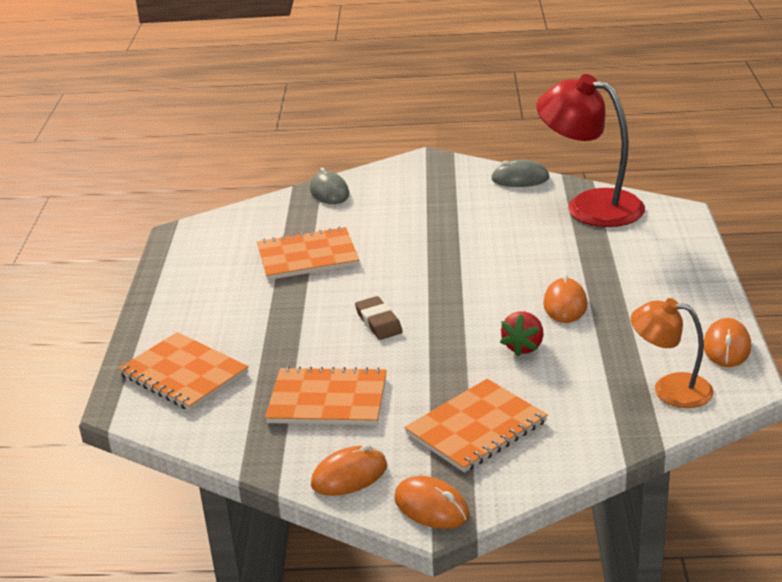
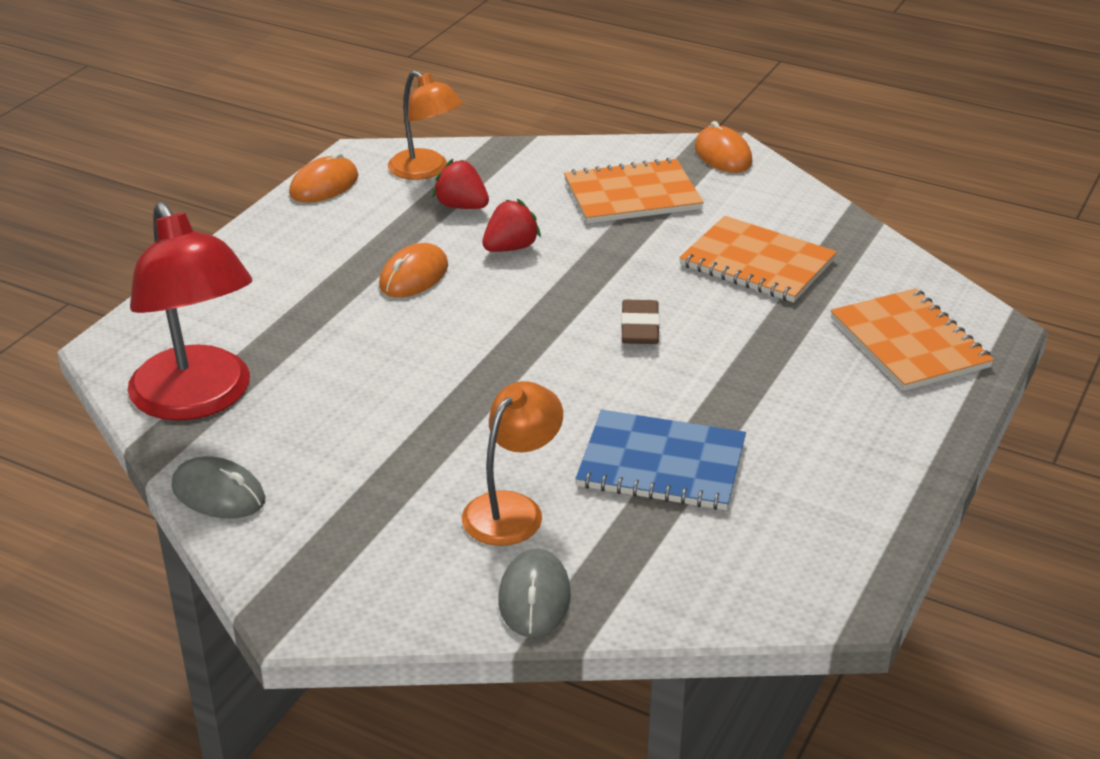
camera: 155 degrees left, 5 degrees up
orange notebook [257,227,359,280] -> blue notebook [575,410,746,510]
orange mouse [311,445,387,496] -> none
none -> red strawberry [432,159,489,209]
none -> orange lamp [462,381,563,546]

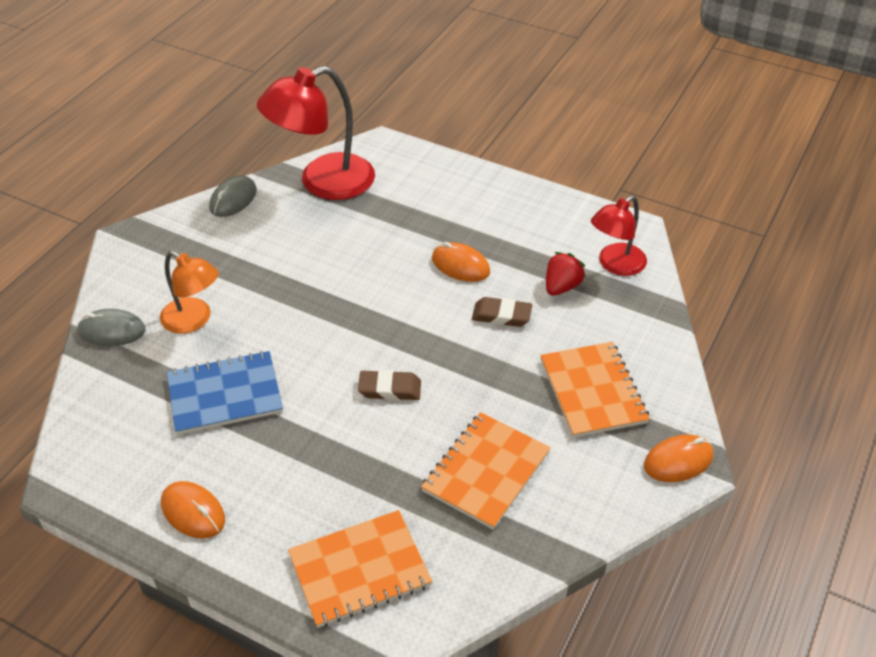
camera: 90 degrees right, 10 degrees up
orange mouse [289,152,359,203] -> orange mouse moved to [161,481,225,538]
orange lamp [388,70,463,180] -> red lamp [591,195,647,276]
red strawberry [482,199,541,252] -> brown eraser [472,297,532,327]
blue notebook [575,410,746,510] -> blue notebook turned 60 degrees clockwise [167,351,283,435]

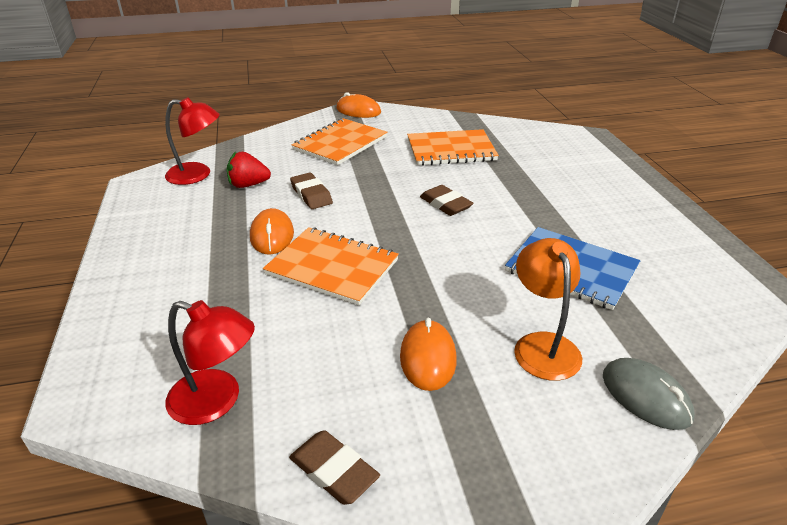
camera: 130 degrees left, 10 degrees down
orange mouse [161,481,225,538] -> orange mouse moved to [400,318,457,391]
grey mouse [209,176,257,217] -> brown eraser [289,430,380,505]
red lamp [257,66,375,200] -> red lamp [166,300,255,425], size x0.60
orange notebook [288,510,432,628] -> orange notebook moved to [263,227,399,306]

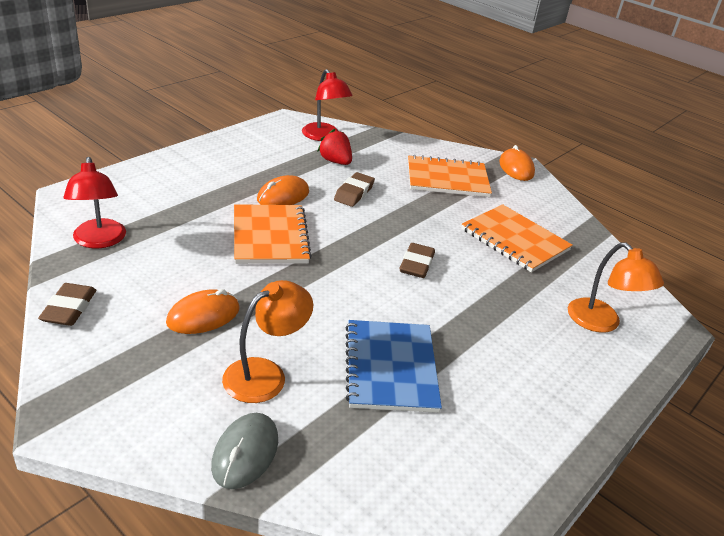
camera: 50 degrees right, 0 degrees up
none -> orange lamp [568,242,664,333]

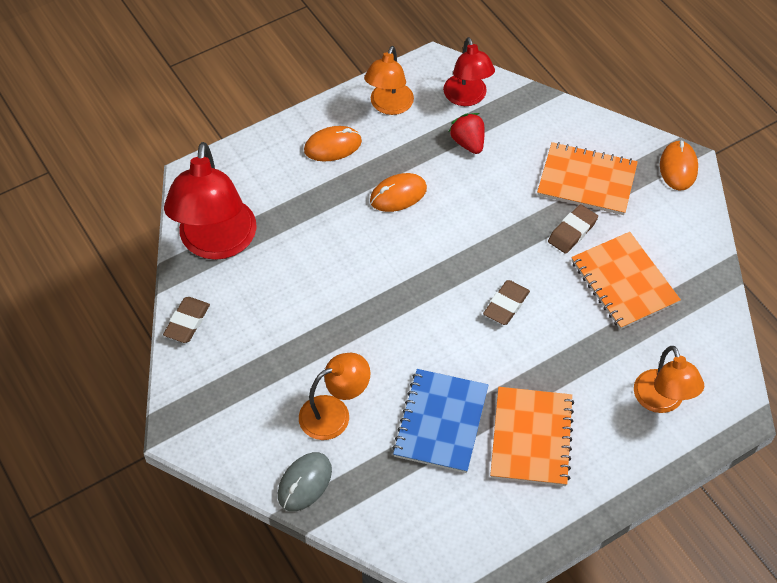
camera: 20 degrees right, 20 degrees up
red lamp [63,157,126,248] -> red lamp [164,142,257,260], size x1.66
orange mouse [166,289,240,334] -> orange mouse moved to [304,126,362,161]
orange notebook [234,204,312,264] -> orange notebook moved to [490,387,574,486]
brown eraser [334,172,375,207] -> brown eraser moved to [548,204,598,254]
none -> orange lamp [364,46,414,115]

